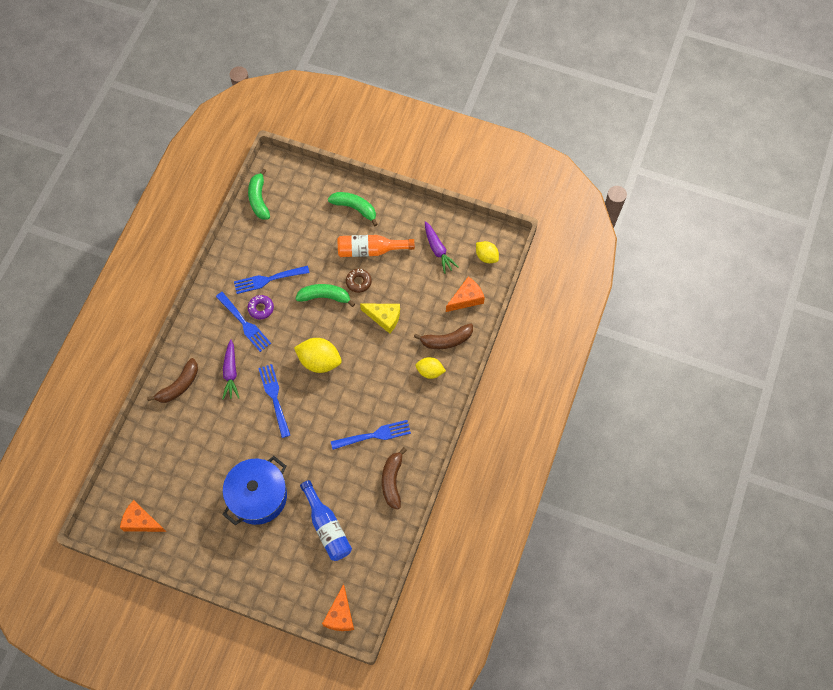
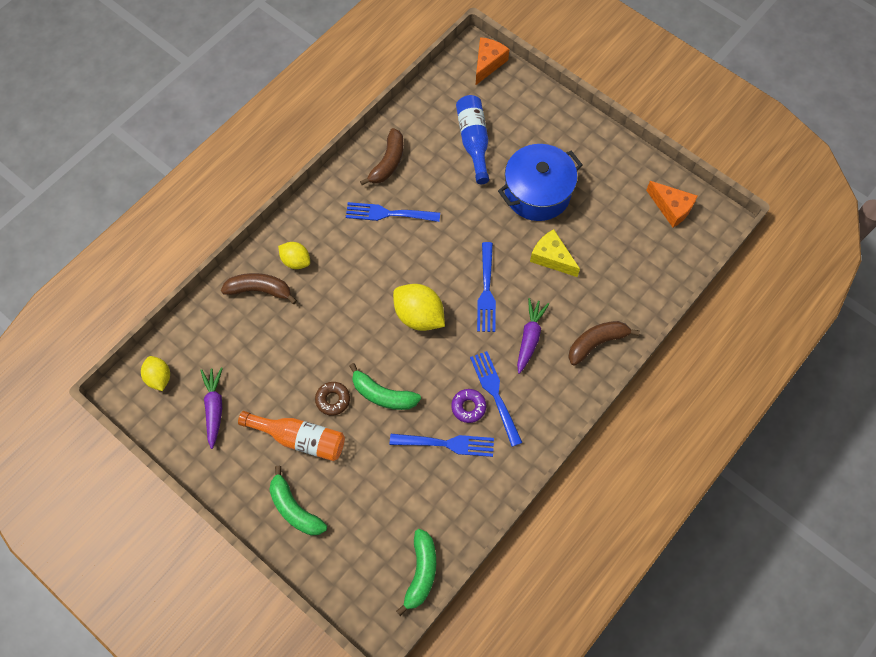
camera: 160 degrees left, 0 degrees up
yellow cheese [360,304,400,334] -> yellow cheese moved to [530,229,580,277]
orange cheese [446,276,485,312] -> none

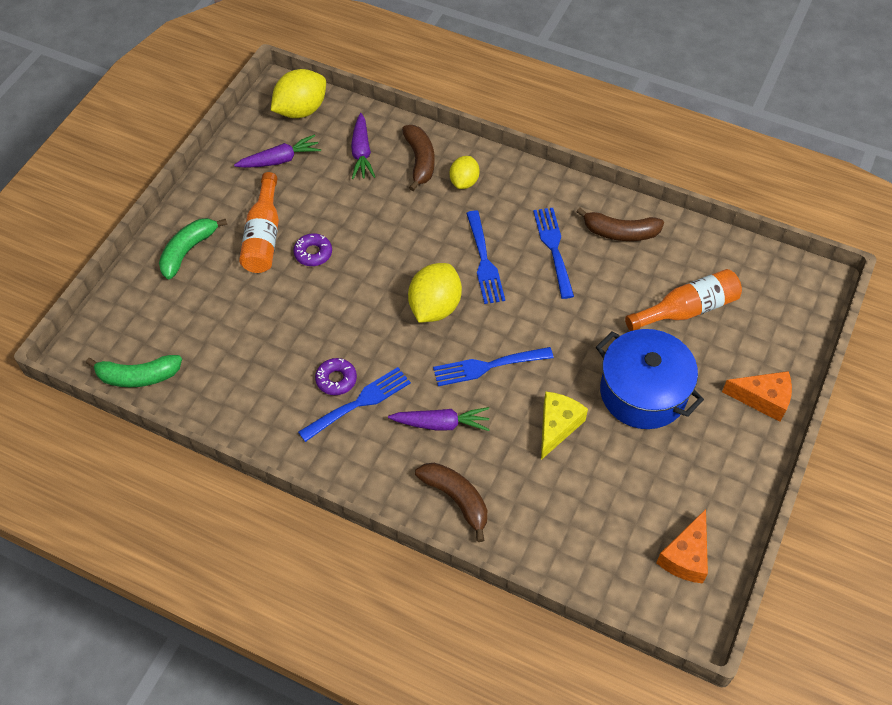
camera: 75 degrees right, 10 degrees down
yellow lemon [141,356,170,391] -> yellow lemon [271,69,326,118], size x1.62
brown donut [315,382,350,416] -> purple donut [293,233,332,266]
green banana [349,363,421,410] -> none
blue fork [390,434,494,457] -> blue fork moved to [466,211,505,304]
blue bottle [456,95,489,184] -> orange bottle [625,269,742,331]
orange cheese [476,37,509,85] -> orange cheese moved to [722,371,792,422]
none -> purple carrot [351,113,375,179]

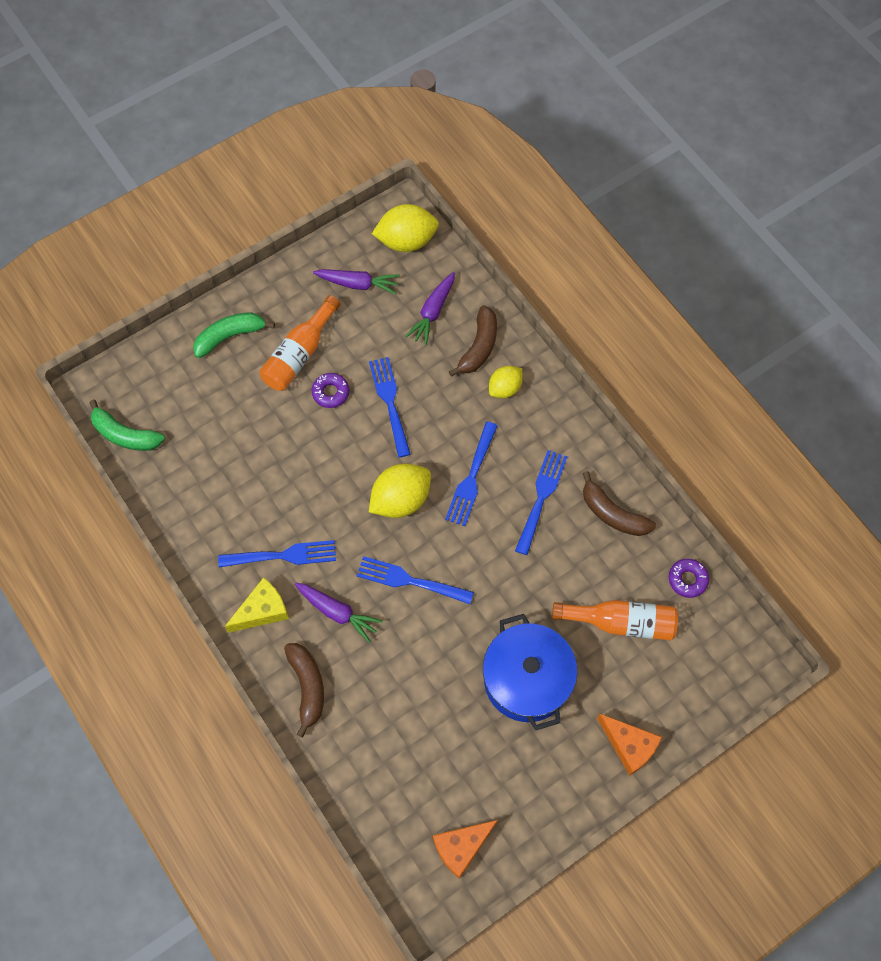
camera: 30 degrees right, 10 degrees up
purple donut [315,358,357,395] -> purple donut moved to [669,559,709,598]
yellow cheese [541,391,588,460] -> yellow cheese moved to [225,577,289,633]
none -> blue fork [369,357,411,457]

